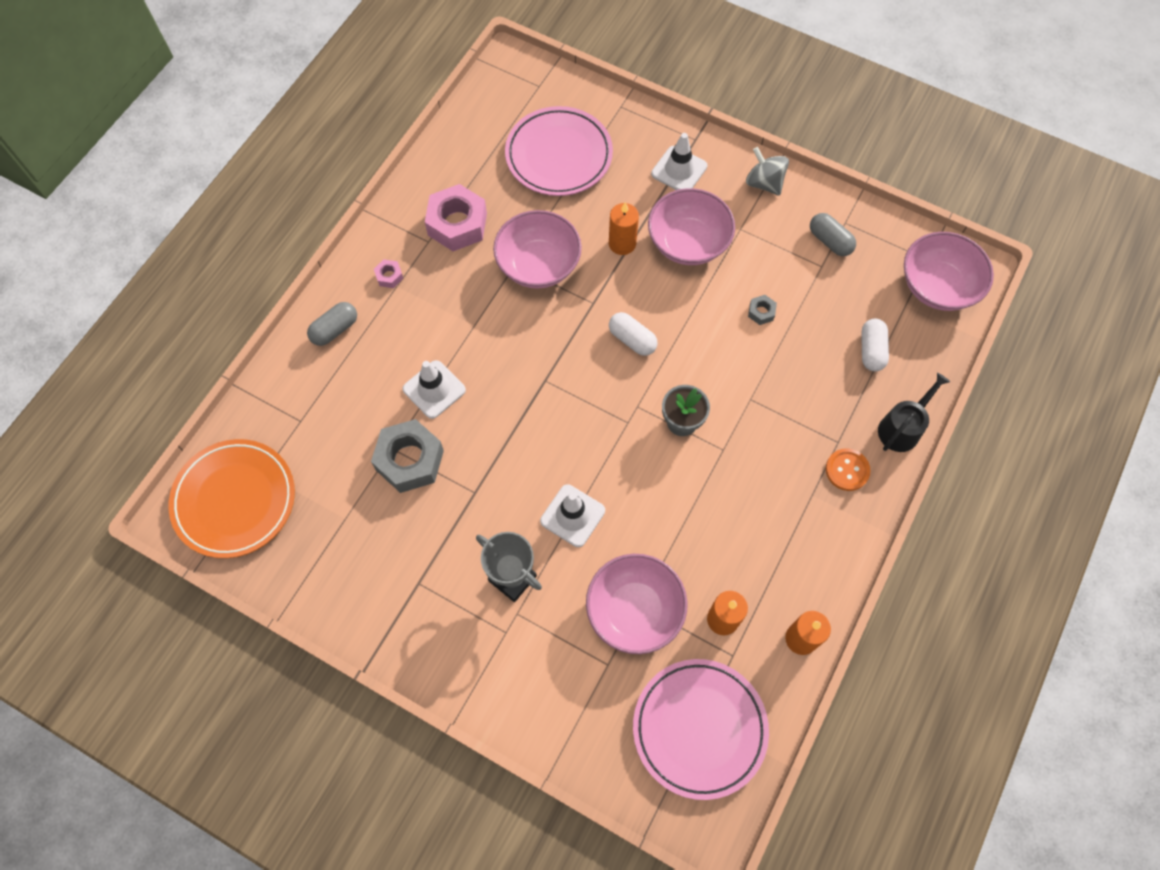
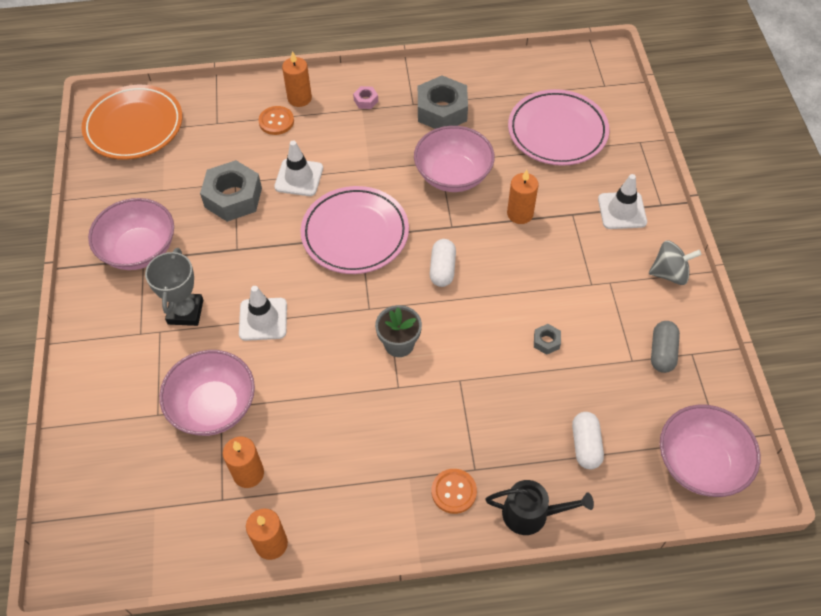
camera: 55 degrees right, 10 degrees down
grey capsule [307,302,357,346] -> orange candle [282,51,312,107]
pink nut [425,184,487,251] -> grey nut [418,76,468,129]
pink plate [633,659,769,800] -> pink plate moved to [300,186,409,274]
pink bowl [648,188,735,265] -> pink bowl moved to [88,198,174,270]
grey spinning top [746,147,789,196] -> grey spinning top turned 75 degrees clockwise [649,240,702,285]
white capsule [861,319,889,371] -> white capsule turned 60 degrees counterclockwise [572,412,604,470]
none -> orange button [258,106,294,135]

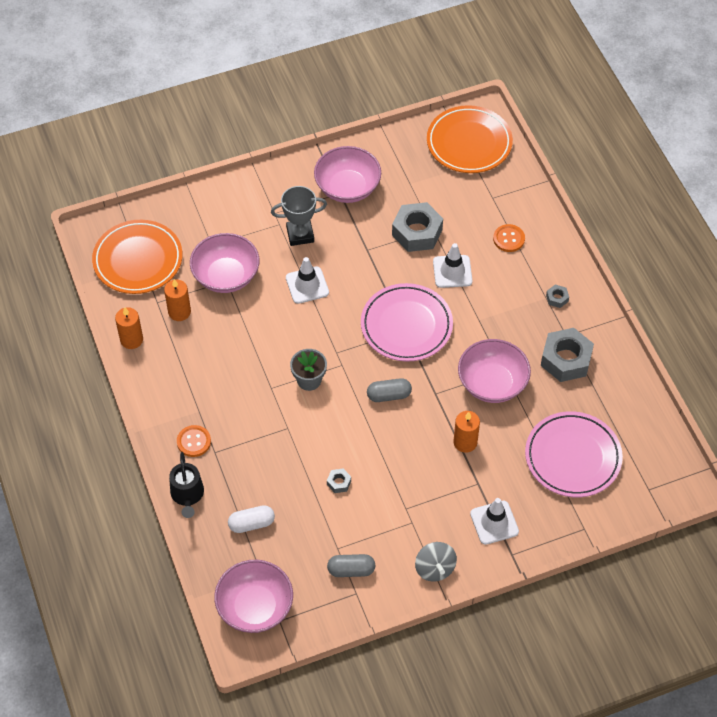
camera: 75 degrees right, 0 degrees up
orange candle [282,51,312,107] -> none
pink nut [353,86,378,109] -> grey nut [546,284,569,308]
white capsule [430,239,456,287] -> grey capsule [367,378,412,402]
none -> orange plate [92,220,182,294]

